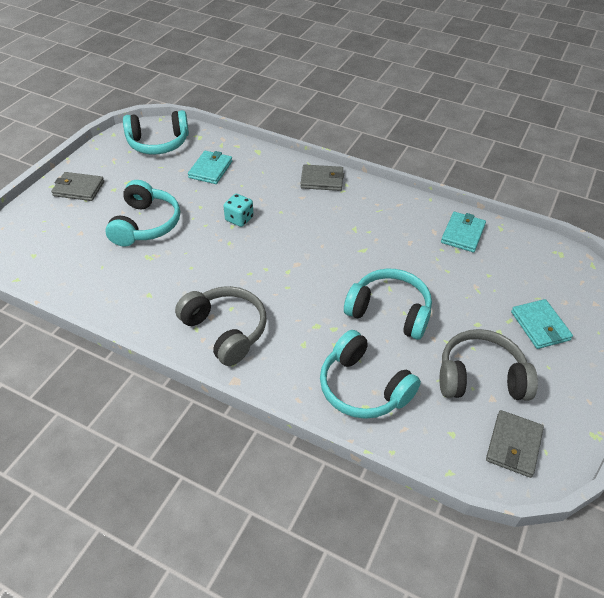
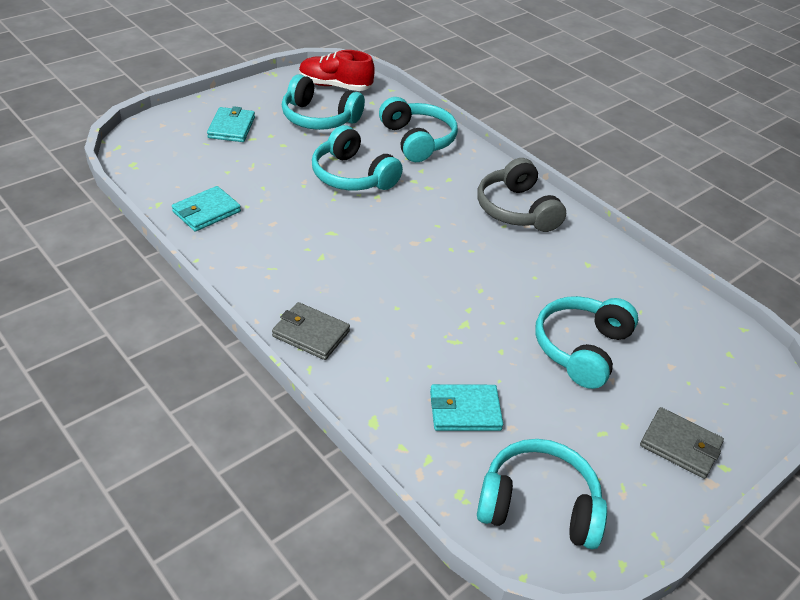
camera: 160 degrees left, 5 degrees down
turquoise wallet [188,151,232,184] -> turquoise wallet turned 45 degrees clockwise [430,384,503,431]
turquoise dice [224,194,254,227] -> none
grey headphones [439,329,538,401] -> turquoise headphones [282,74,365,130]
grey wallet [486,410,544,478] -> red shoe [299,50,375,91]

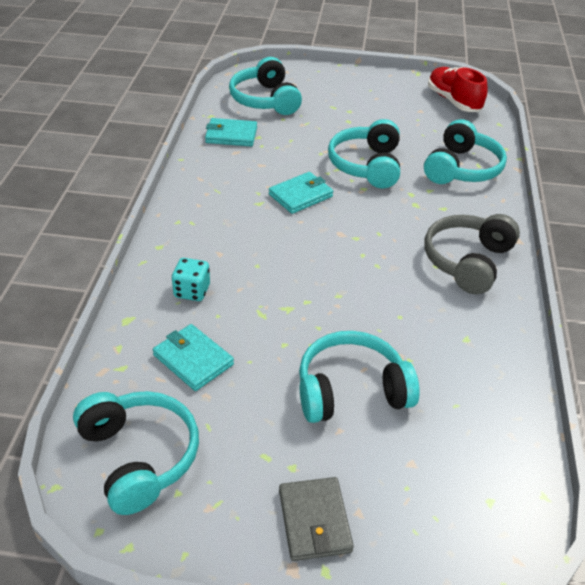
camera: 50 degrees right, 0 degrees up
turquoise wallet [207,106,255,142] -> turquoise wallet moved to [269,172,333,214]
grey wallet [272,302,350,360] -> none
turquoise headphones [282,74,365,130] -> turquoise headphones moved to [229,57,302,115]
none -> turquoise dice [172,258,210,301]

